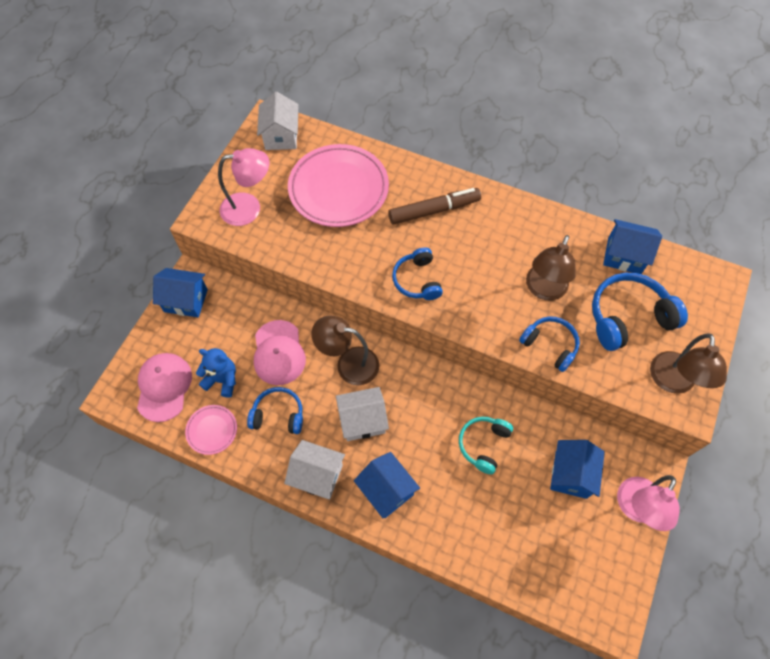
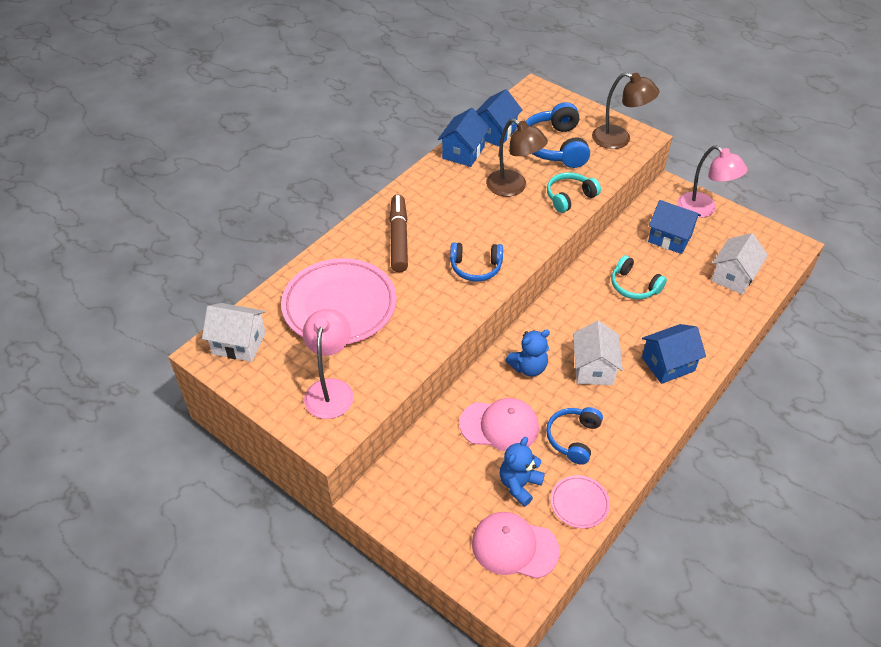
camera: 75 degrees left, 15 degrees down
blue house [153,268,208,317] -> blue house moved to [438,108,490,167]
white house [284,440,345,499] -> white house moved to [711,233,768,295]
brown lamp [311,316,379,385] -> blue teddy bear [505,329,550,376]
blue headphones [519,317,580,372] -> turquoise headphones [547,172,601,213]

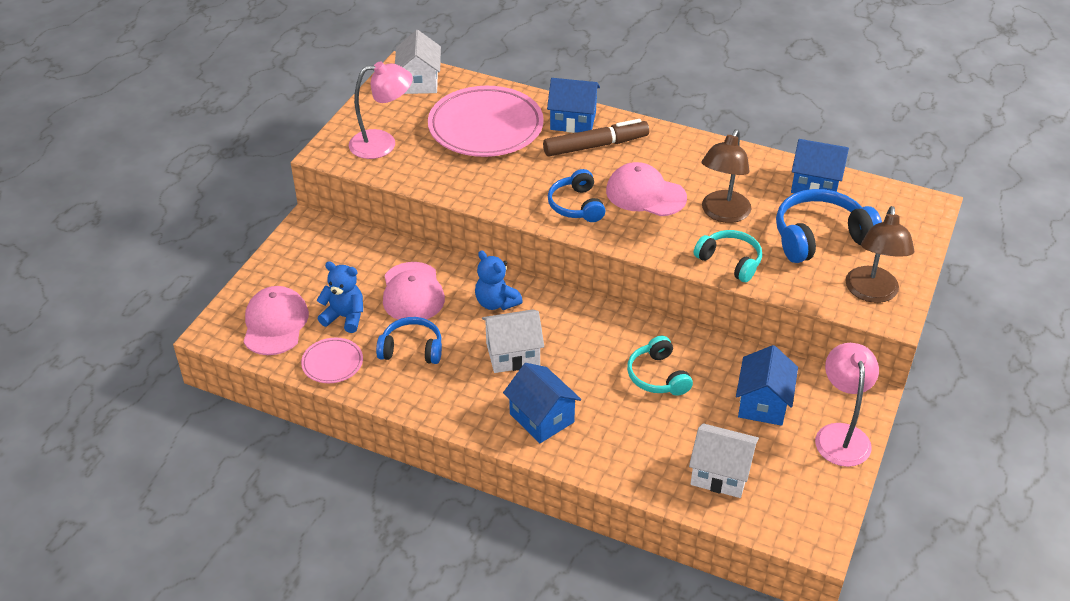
camera: 75 degrees right, 5 degrees down
blue house [438,108,490,167] -> blue house moved to [547,78,600,133]
turquoise headphones [611,255,667,300] -> turquoise headphones turned 45 degrees counterclockwise [627,336,693,396]
pink lamp [677,145,748,218] -> pink lamp turned 150 degrees clockwise [815,343,879,467]
none -> pink cap [606,162,687,216]

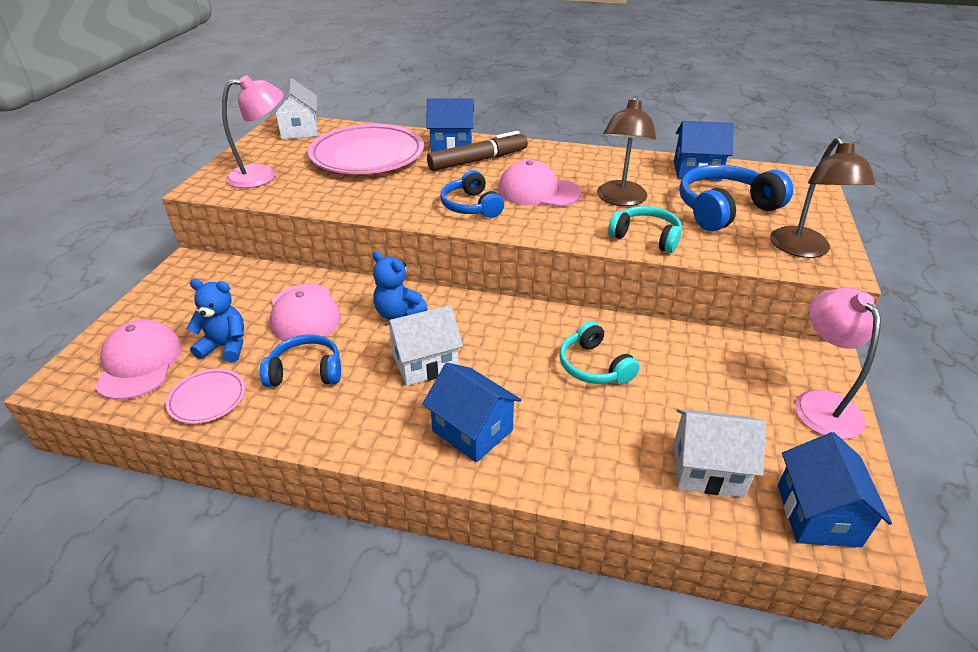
camera: 10 degrees left, 5 degrees down
blue house [736,345,798,426] -> blue house moved to [778,432,892,547]

